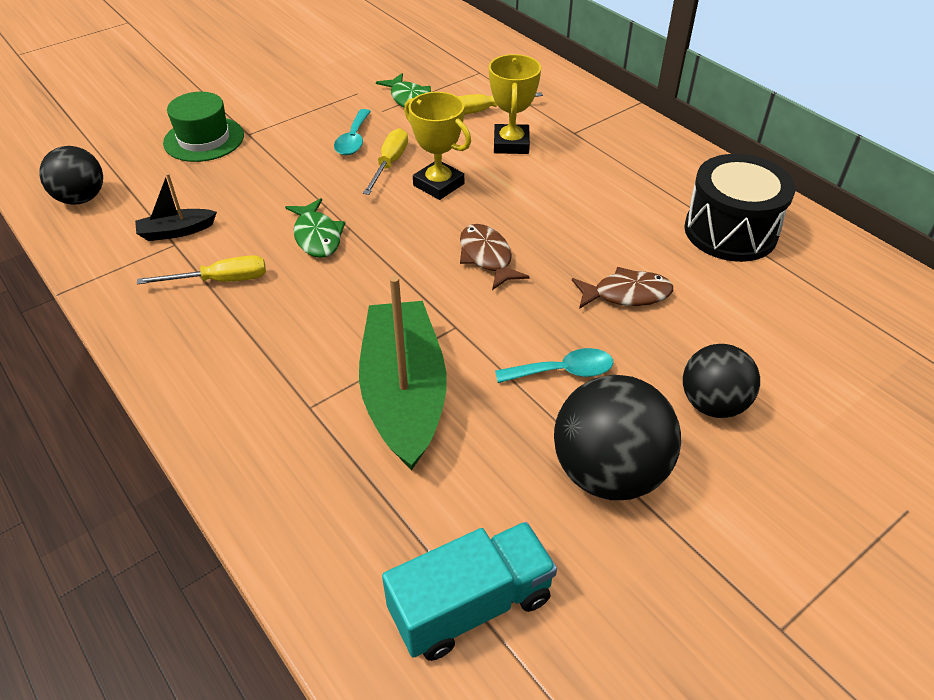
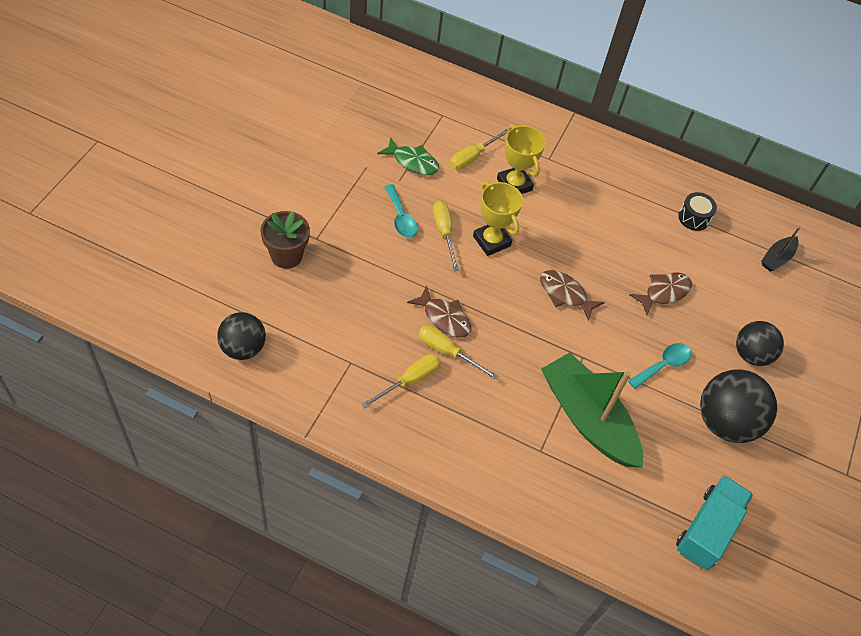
camera: 35 degrees left, 10 degrees up
black boat [135,173,217,241] -> black boat moved to [761,226,801,272]
green hat [163,92,244,162] -> brown flower pot [261,211,310,269]
green fish [285,198,345,258] -> brown fish [407,285,471,338]
yellow trophy [404,92,471,200] -> yellow trophy turned 45 degrees clockwise [473,181,523,256]
black drum [684,154,796,262] -> black drum [678,192,717,231], size x0.50
none -> yellow screwdriver [418,326,499,380]

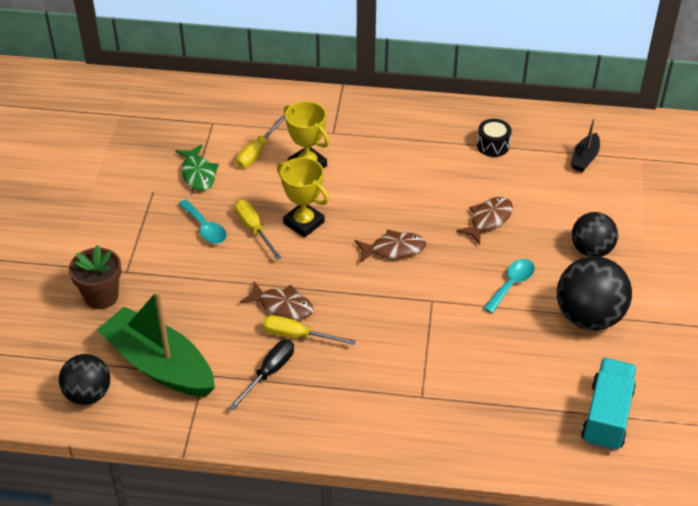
camera: 10 degrees left, 10 degrees down
yellow screwdriver [361,354,441,408] -> black screwdriver [229,340,294,410]
green fish [377,138,439,175] -> green fish turned 60 degrees clockwise [175,144,219,191]
brown fish [540,270,605,321] -> brown fish turned 150 degrees clockwise [355,229,426,262]
green boat [541,352,643,467] -> green boat moved to [97,291,215,397]

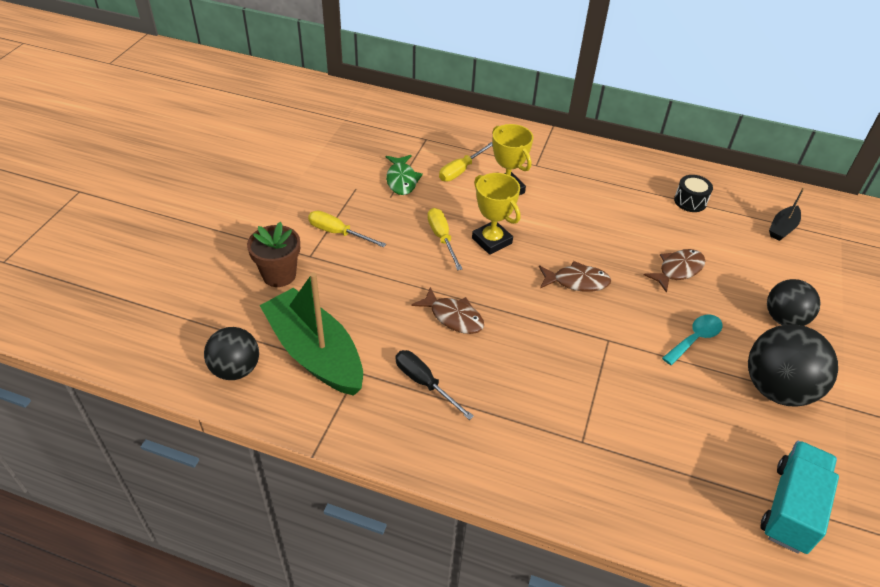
camera: 10 degrees right, 0 degrees up
turquoise spoon [178,200,227,244] -> none
black screwdriver [229,340,294,410] -> black screwdriver turned 90 degrees counterclockwise [395,350,474,420]
yellow screwdriver [262,315,356,345] -> yellow screwdriver moved to [308,211,386,248]

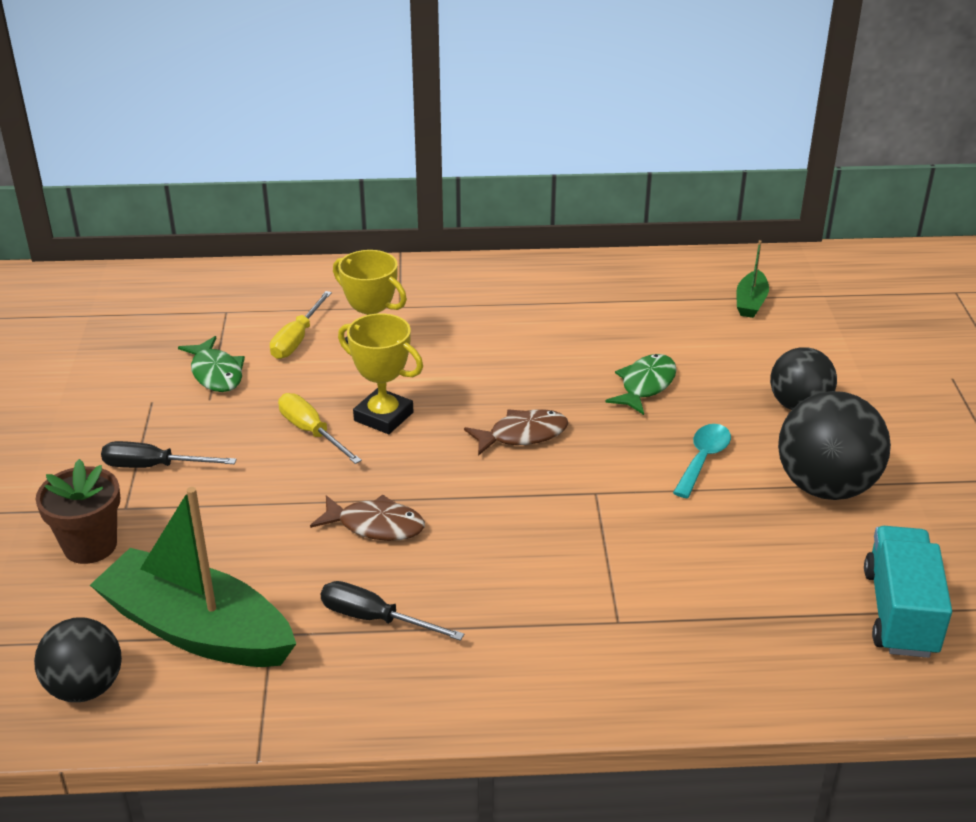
camera: 20 degrees left, 10 degrees down
yellow screwdriver [308,211,386,248] -> black screwdriver [101,441,237,468]
brown fish [644,249,705,293] -> green fish [605,354,677,415]
black drum [674,175,713,212] -> none
black boat [769,187,805,241] -> green boat [736,240,769,318]

